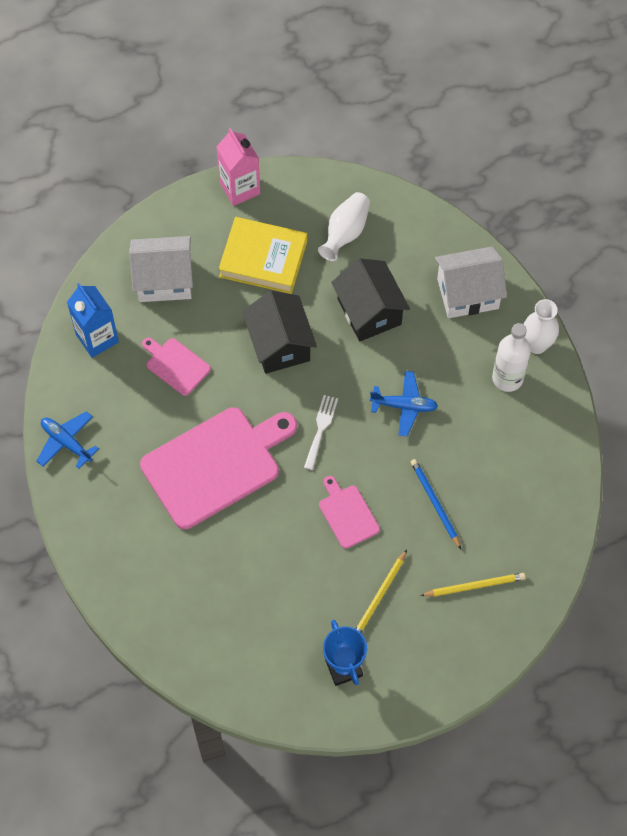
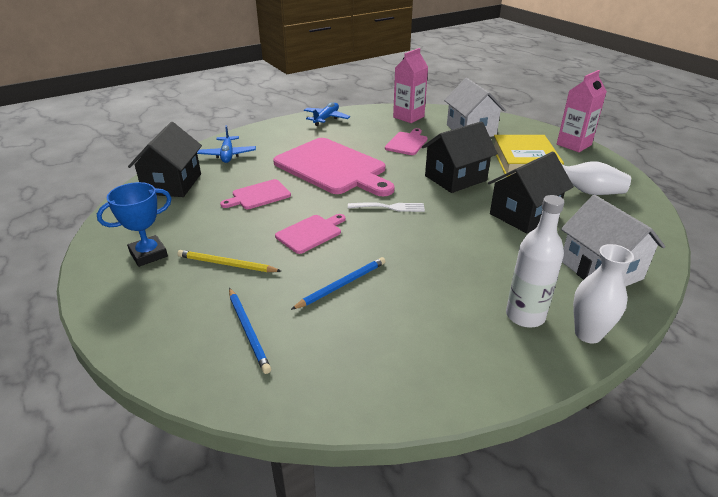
camera: 75 degrees right, 30 degrees down
blue carton [67,283,119,358] -> pink carton [393,48,428,123]
blue plane [370,371,438,436] -> blue plane moved to [197,125,256,163]
yellow pencil [420,573,526,597] -> blue pencil [229,288,271,374]
none -> black house [128,122,202,197]
none -> pink cutting board [220,179,291,209]

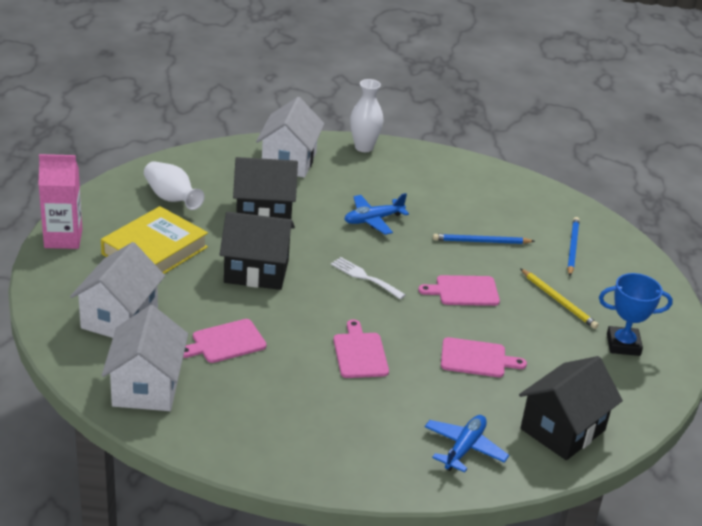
camera: 145 degrees left, 0 degrees up
pink cutting board [273,138,395,197] -> pink cutting board [333,319,389,378], size x0.48
blue plane [304,103,351,126] -> blue plane moved to [344,193,409,235]
pink carton [393,48,428,123] -> white house [102,305,188,411]
white bottle [506,195,564,328] -> none

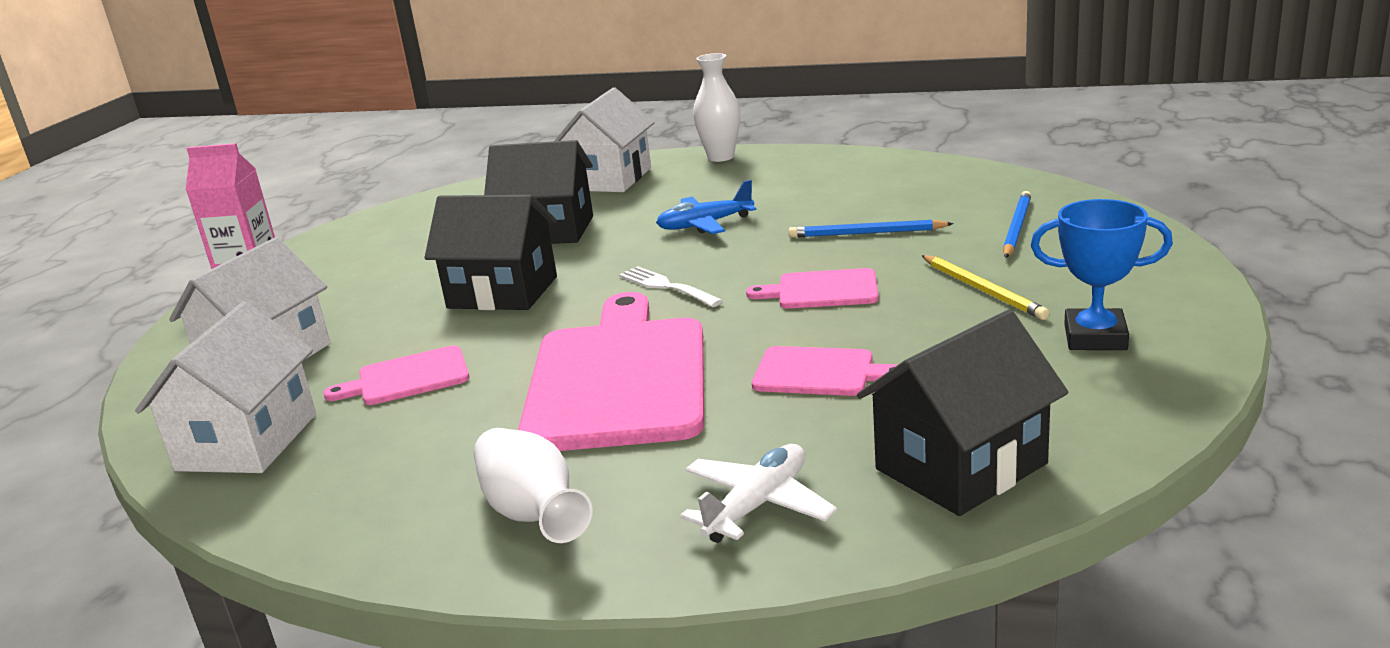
camera: 15 degrees right, 10 degrees down
yellow book [101,206,208,274] -> none
white vase [144,161,205,210] -> white vase moved to [474,428,592,543]
pink cutting board [333,319,389,378] -> pink cutting board [518,292,704,451], size x2.10
blue plane [425,415,509,473] -> white plane [680,444,837,543]

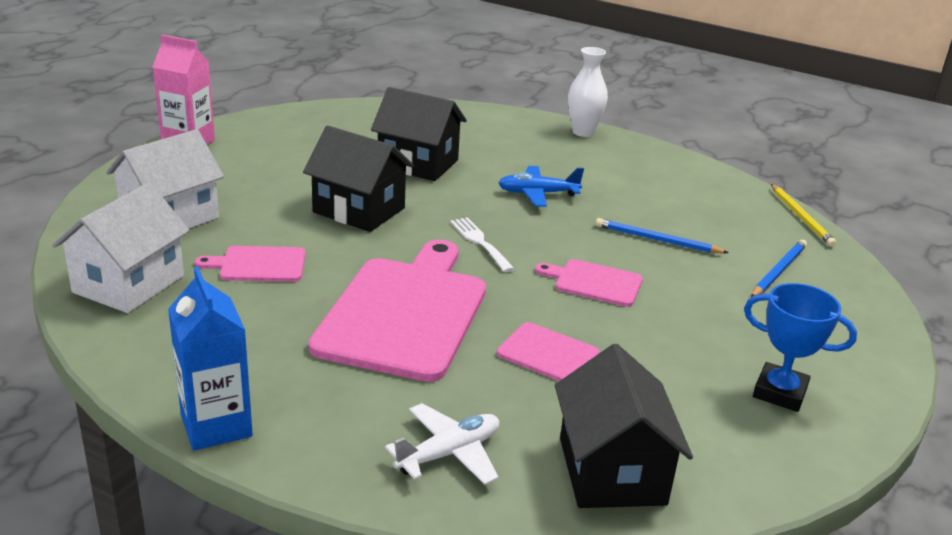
camera: 10 degrees right, 5 degrees up
white vase [474,428,592,543] -> none
white house [554,88,655,192] -> none
black house [857,310,1068,516] -> black house turned 75 degrees counterclockwise [555,344,693,508]
yellow pencil [922,255,1049,320] -> yellow pencil moved to [771,184,836,247]
none -> blue carton [168,267,253,451]

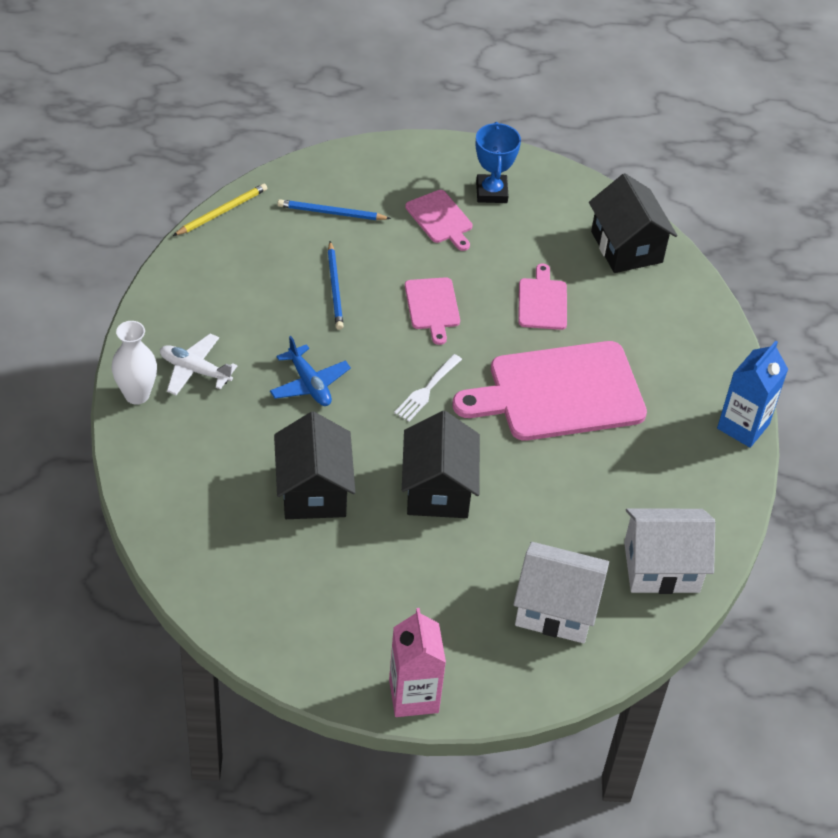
camera: 120 degrees left, 20 degrees up
pink cutting board [195,246,306,282] -> pink cutting board moved to [405,190,473,251]
white plane [385,403,499,485] -> white plane moved to [160,334,237,395]
black house [555,344,693,508] -> black house turned 75 degrees counterclockwise [589,173,677,273]

